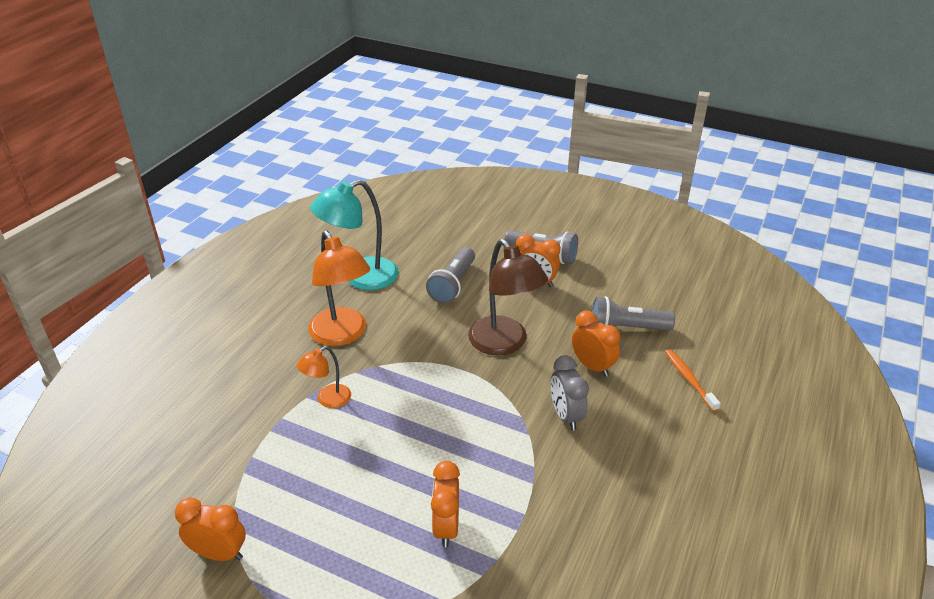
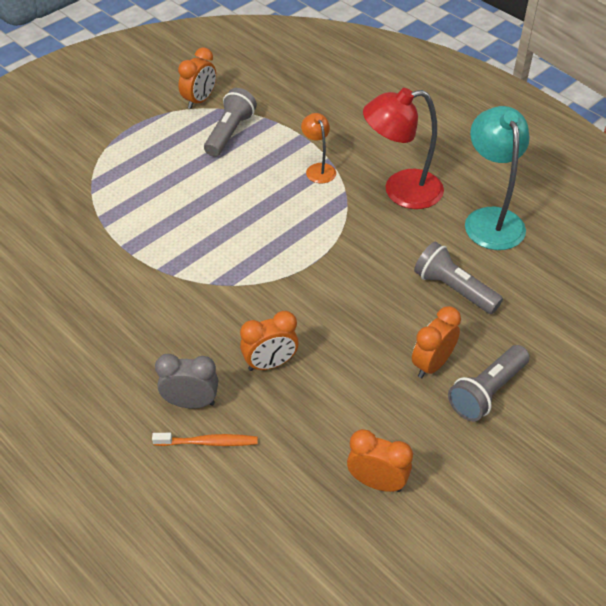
camera: 110 degrees right, 10 degrees up
orange lamp [308,231,370,346] -> red lamp [363,88,444,209]
orange clock [431,461,460,547] -> orange clock moved to [347,429,413,492]
brown lamp [468,239,548,356] -> none
grey clock [551,355,589,431] -> grey clock moved to [155,354,218,408]
grey flashlight [592,296,675,331] -> grey flashlight moved to [204,88,257,157]

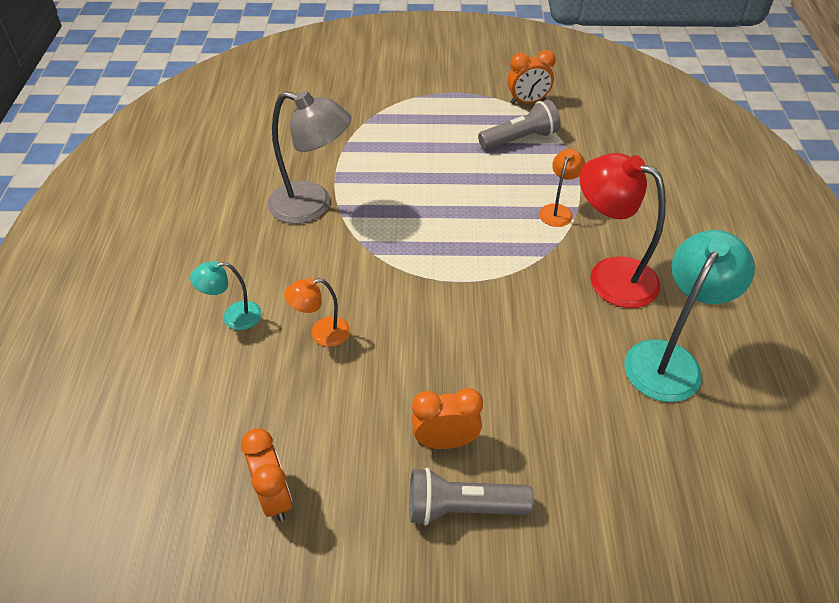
camera: 45 degrees right, 0 degrees up
orange toothbrush [152,433,258,446] -> none
grey clock [155,354,218,408] -> turquoise lamp [190,261,262,330]
orange clock [240,311,299,371] -> orange lamp [284,278,350,347]
grey flashlight [414,242,503,314] -> none
none -> grey lamp [268,90,351,224]

